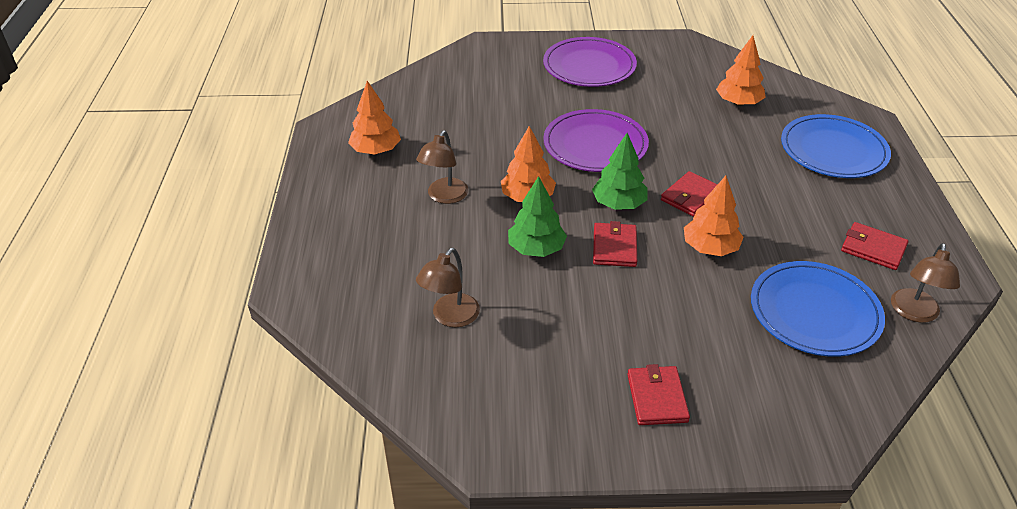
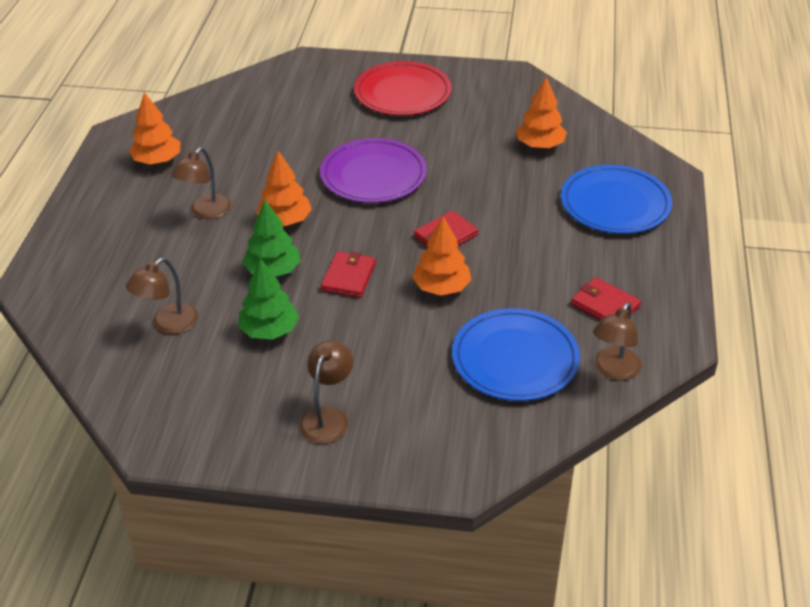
camera: 10 degrees right, 0 degrees up
purple plate [543,37,637,87] -> red plate [354,61,452,116]
green tree [592,133,648,210] -> green tree moved to [238,258,299,340]
red wallet [627,364,690,425] -> brown lamp [299,341,353,444]

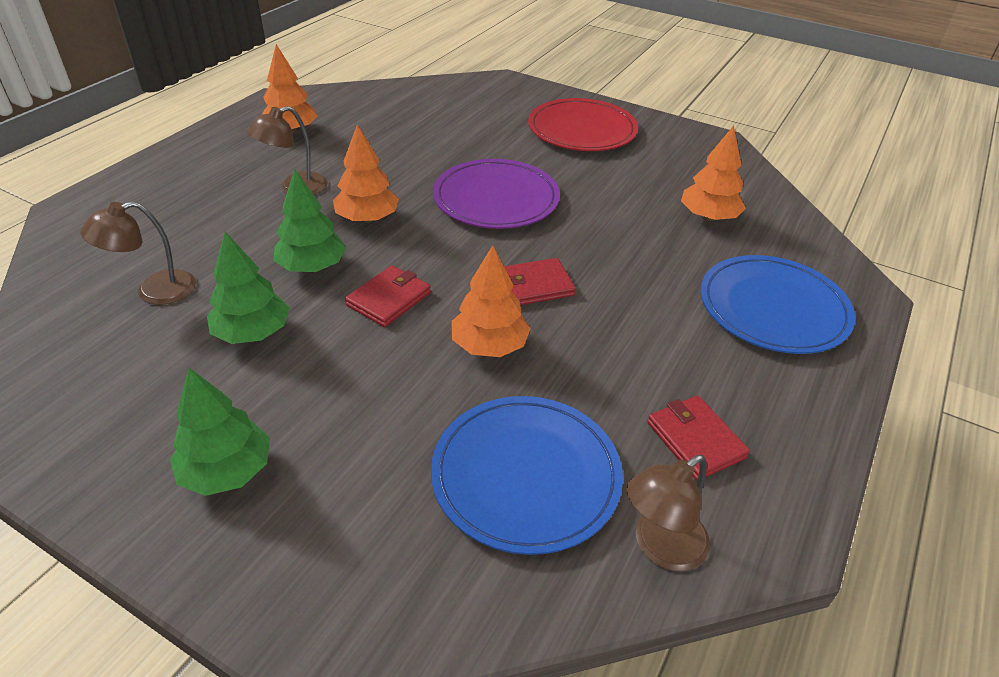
camera: 20 degrees right, 0 degrees up
brown lamp [299,341,353,444] -> green tree [170,368,270,496]

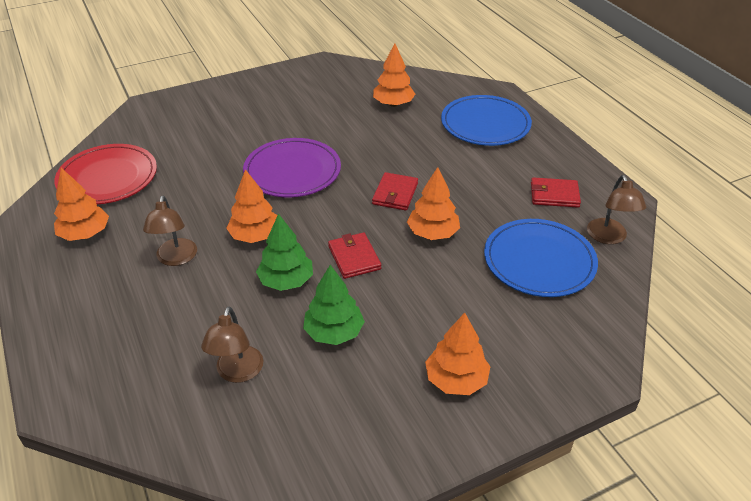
camera: 55 degrees left, 0 degrees up
green tree [170,368,270,496] -> orange tree [425,313,491,395]
red plate [528,98,638,151] -> red plate moved to [54,144,157,204]

